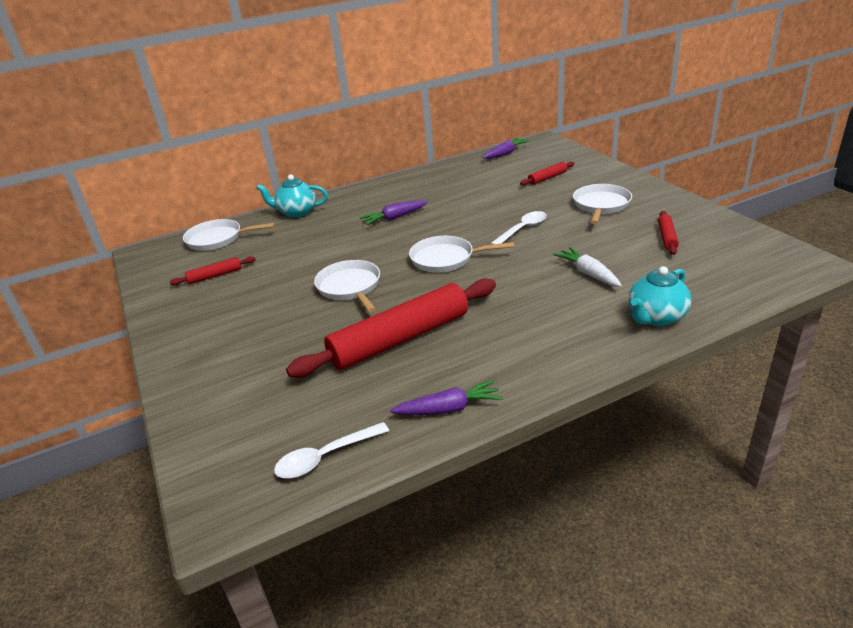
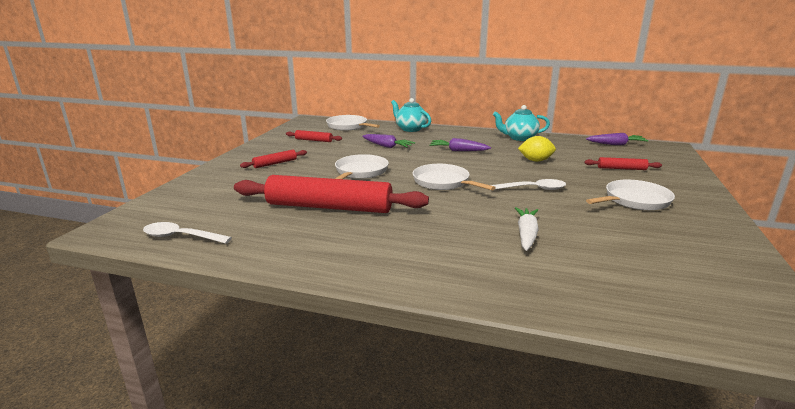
camera: 40 degrees right, 10 degrees down
purple carrot [390,380,503,415] -> purple carrot moved to [362,134,415,148]
turquoise teapot [628,266,692,326] -> turquoise teapot moved to [493,105,550,141]
red rolling pin [658,211,679,255] -> red rolling pin moved to [240,150,307,168]
none -> yellow lemon [518,136,556,162]

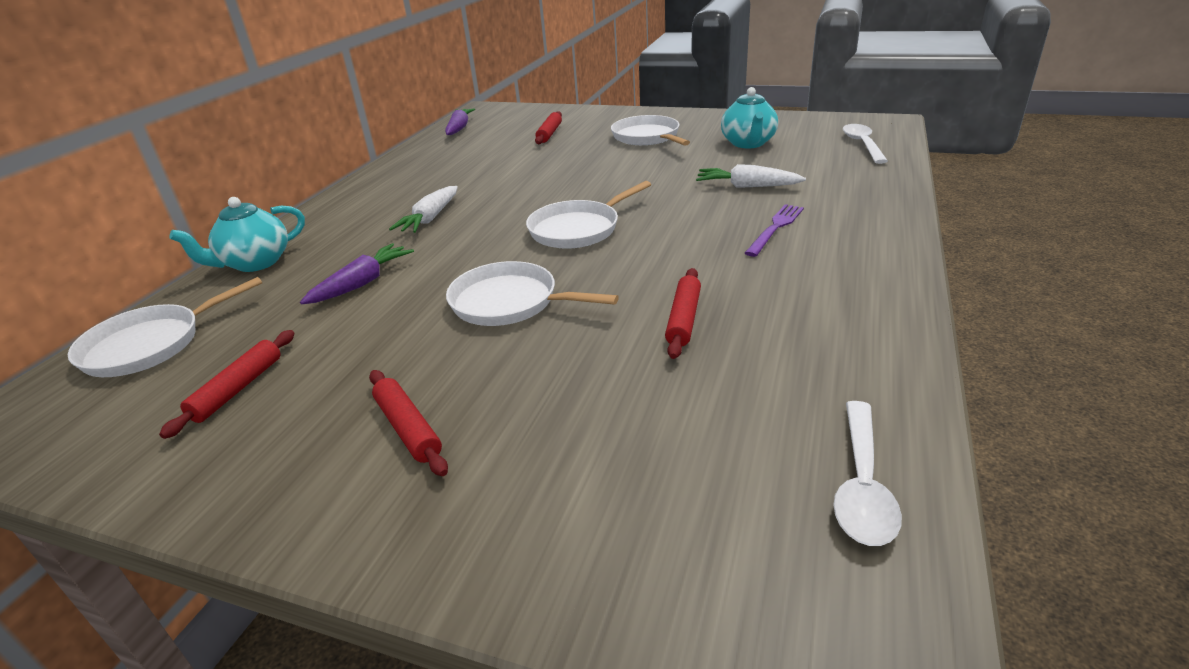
camera: 85 degrees left, 10 degrees up
red rolling pin [234,175,429,213] -> red rolling pin [665,268,701,359], size x0.44
purple carrot [429,138,491,151] -> white carrot [389,186,458,233]
white spoon [491,179,566,190] -> white spoon moved to [843,124,888,164]
turquoise teapot [493,105,550,141] -> turquoise teapot moved to [721,87,778,148]
yellow lemon [518,136,556,162] -> none
none -> purple fork [745,204,804,257]

